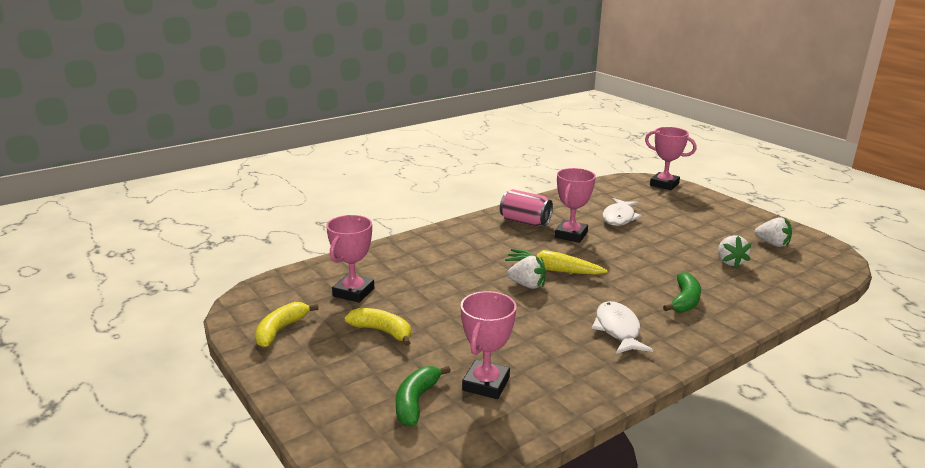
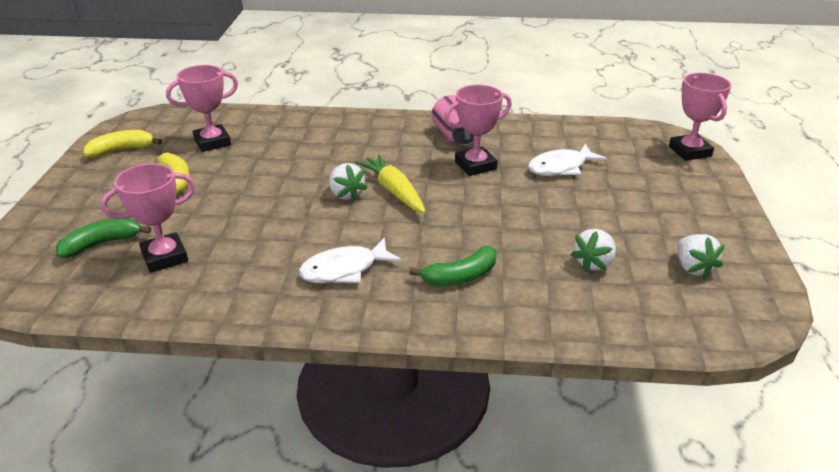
camera: 40 degrees right, 10 degrees up
white fish [592,301,653,354] -> white fish turned 150 degrees counterclockwise [299,238,402,283]

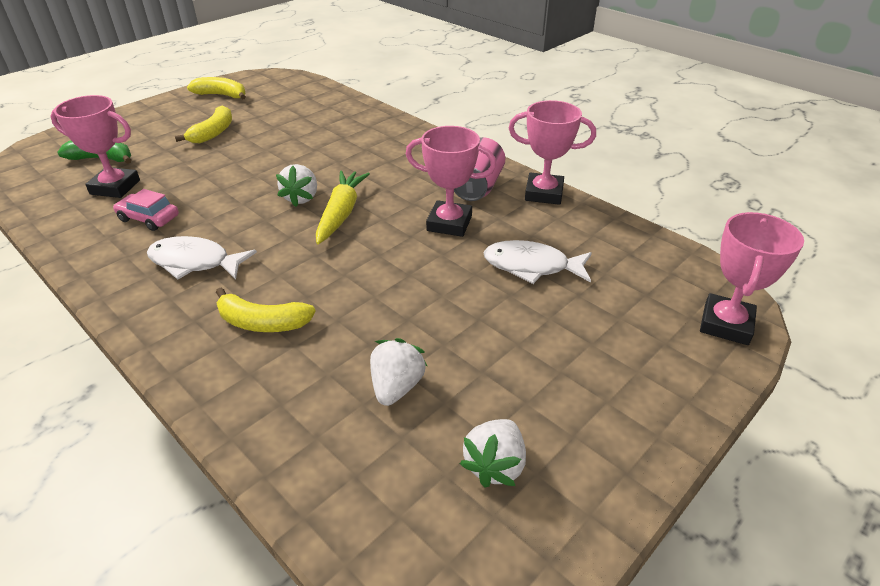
camera: 40 degrees right, 5 degrees up
pink trophy [166,65,238,152] -> pink trophy moved to [509,100,596,205]
green banana [409,246,496,286] -> yellow banana [216,288,316,332]
white strawberry [571,229,616,272] -> white strawberry turned 120 degrees clockwise [370,338,427,406]
none -> pink car [113,189,179,231]

